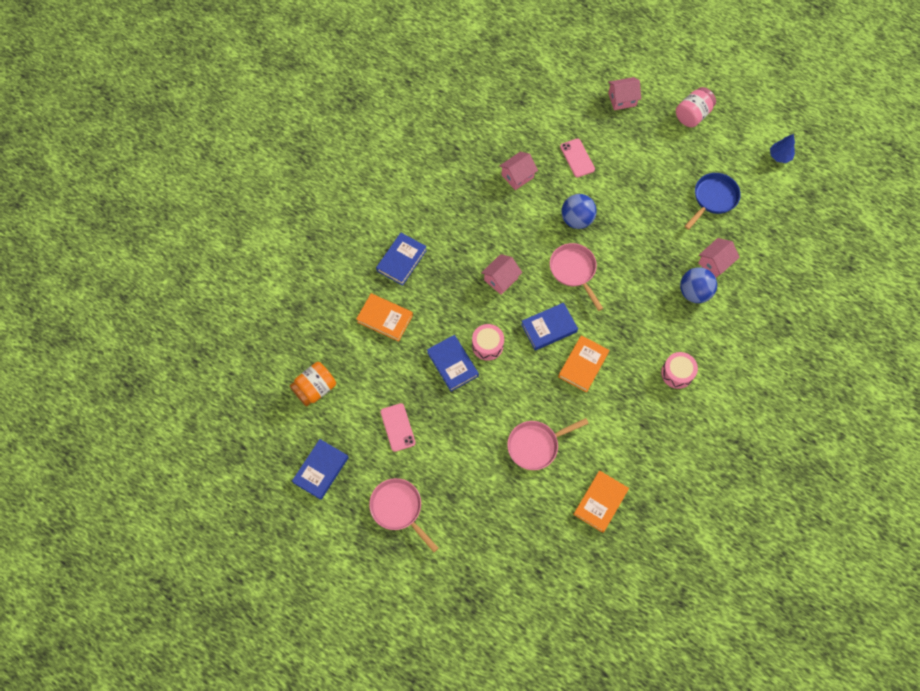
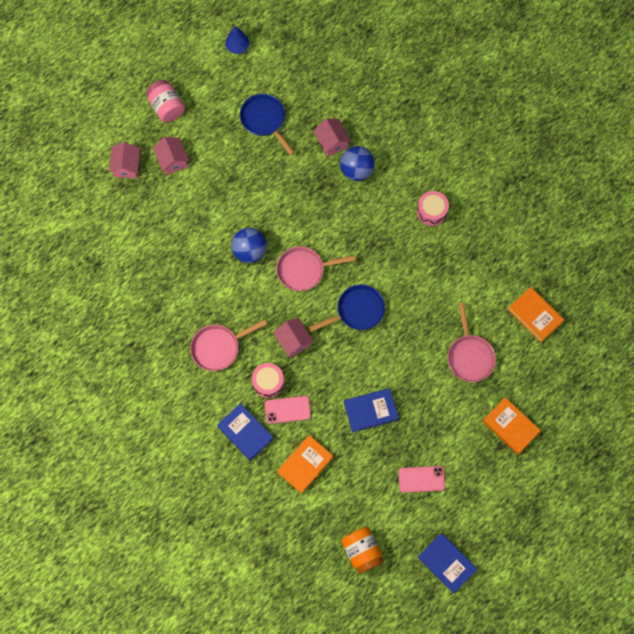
camera: 75 degrees left, 5 degrees up
pink pan [369,478,438,552] -> pink pan moved to [190,319,267,371]
pink drum [472,324,504,361] -> pink drum moved to [252,363,284,398]
pink house [499,152,538,190] -> pink house moved to [153,137,189,175]
blue book [521,303,578,351] -> blue pan [309,285,385,332]
orange book [558,335,610,392] -> orange book moved to [483,397,541,454]
pink phone [560,138,595,178] -> pink phone moved to [265,396,311,424]

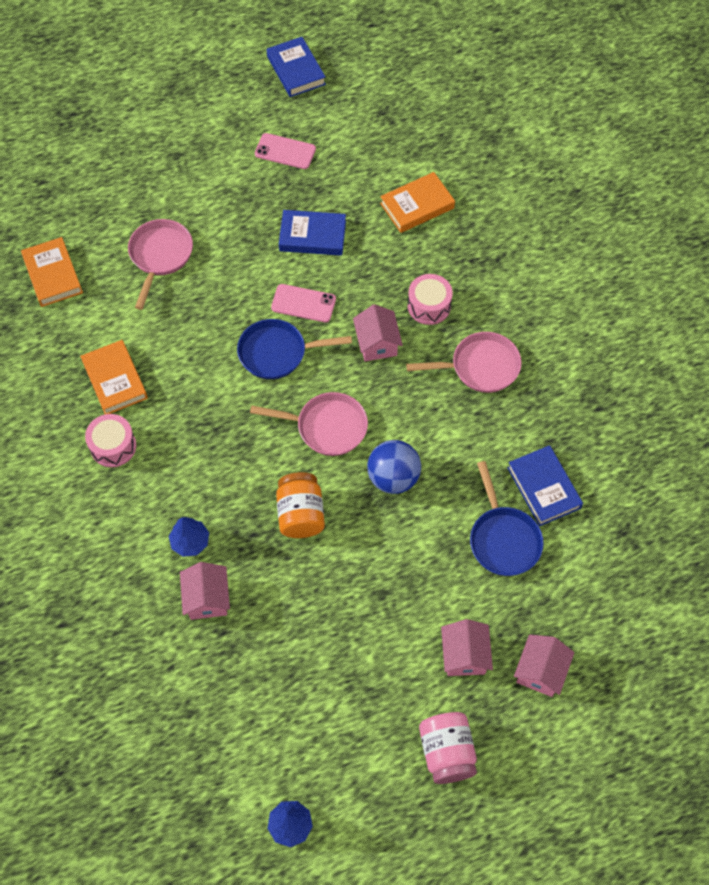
camera: 160 degrees left, 10 degrees down
blue book [217,403,274,461] -> blue book moved to [507,445,583,526]
blue pan [240,94,295,156] -> blue pan moved to [470,461,544,576]
pink phone [265,396,311,424] -> pink phone moved to [271,284,336,322]
blue ball [340,146,375,181] -> blue tree [169,517,209,557]
orange jar [341,527,384,574] -> orange jar moved to [276,472,325,538]
orange book [483,397,541,454] -> orange book moved to [80,340,148,414]

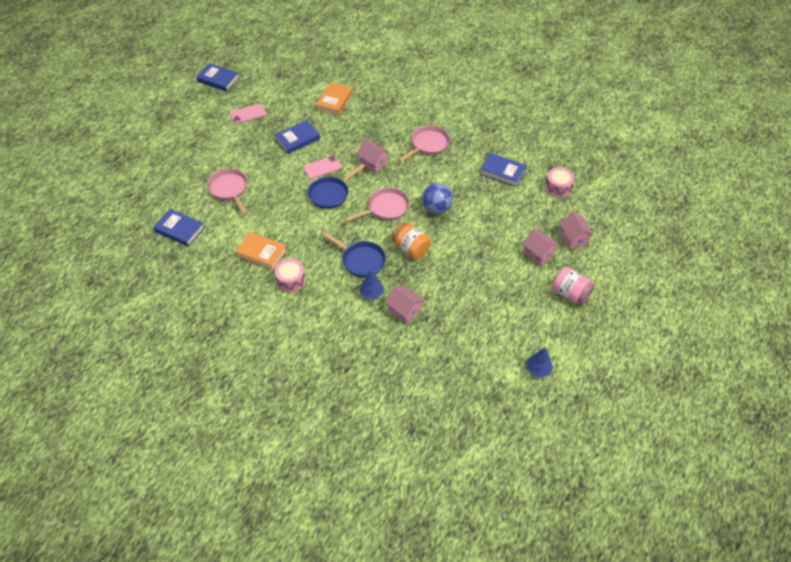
camera: 40 degrees left, 10 degrees down
orange book [21,237,83,307] -> blue book [153,209,205,247]
pink drum [408,274,453,325] -> pink drum moved to [545,167,574,197]
blue pan [470,461,544,576] -> blue pan moved to [322,232,386,278]

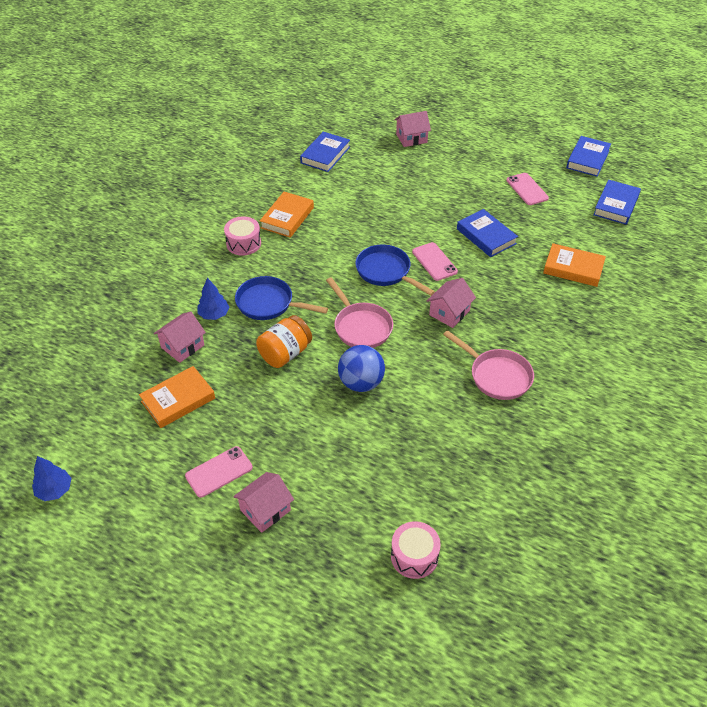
camera: 90 degrees right, 5 degrees down
pink pan [207,168,248,215] -> none
blue pan [322,232,386,278] -> blue pan turned 75 degrees clockwise [235,276,328,320]
blue book [480,153,526,187] -> blue book moved to [593,180,641,225]
pink jar [552,267,595,305] -> none
pink house [559,212,594,249] -> pink house moved to [394,111,431,147]
none -> orange book [139,366,215,428]
none -> pink phone [185,446,253,498]

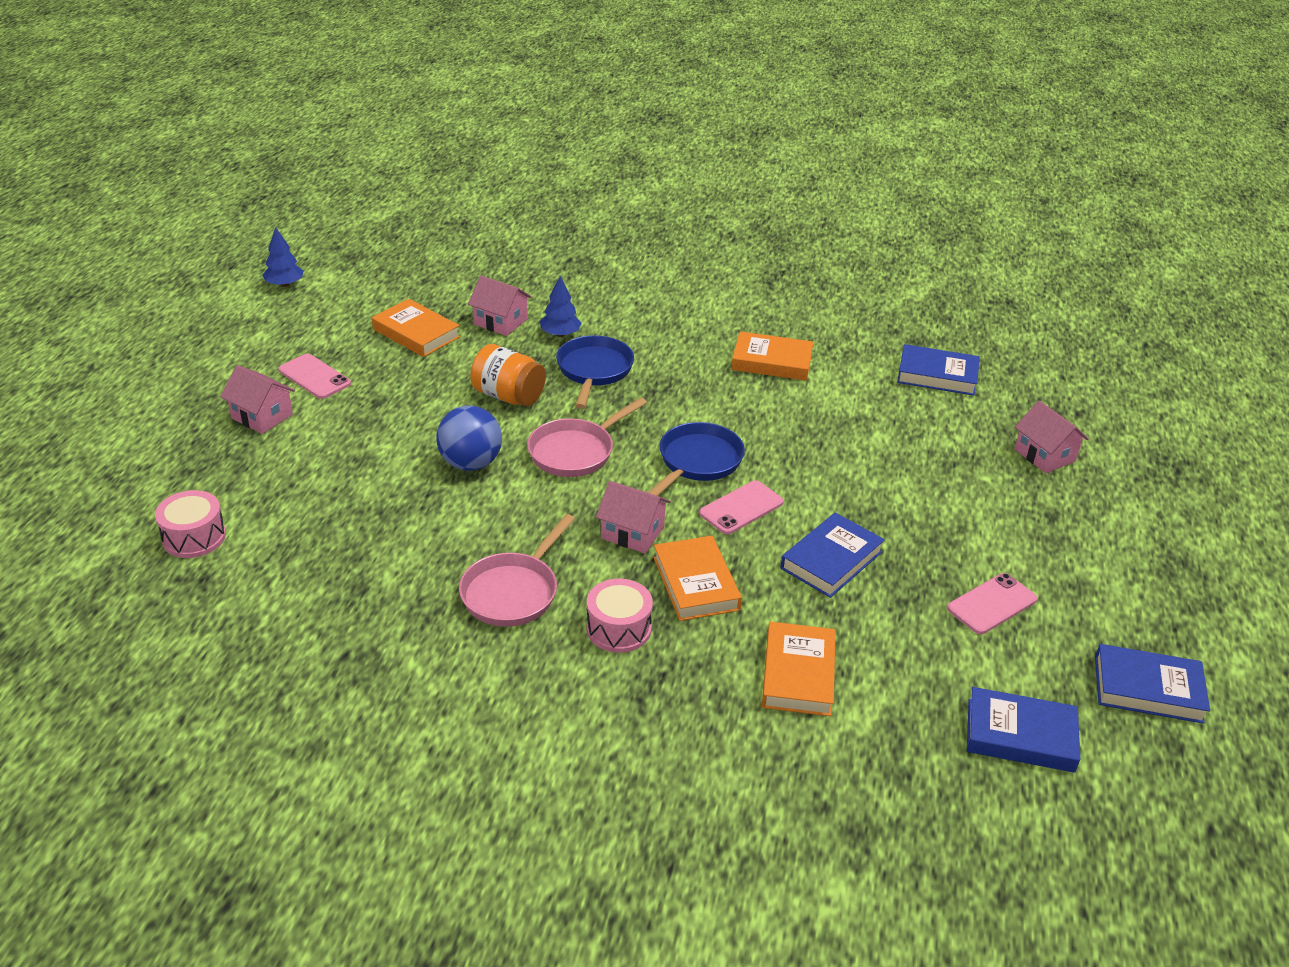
camera: 75 degrees right, 10 degrees down
pink drum [224,216,261,256] -> pink drum moved to [587,579,653,653]
none -> orange book [653,536,742,621]

